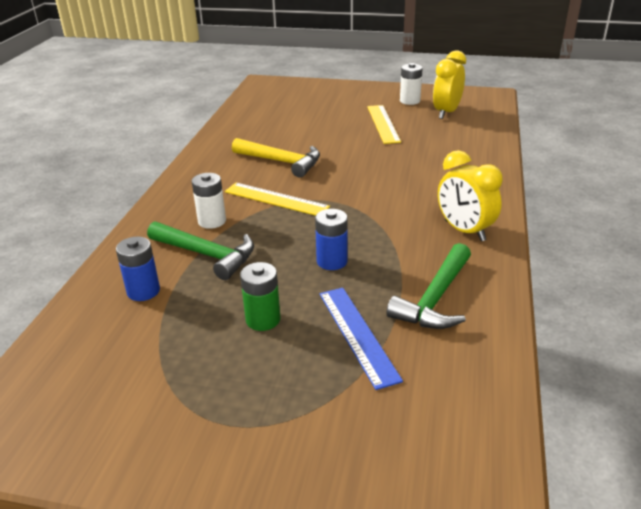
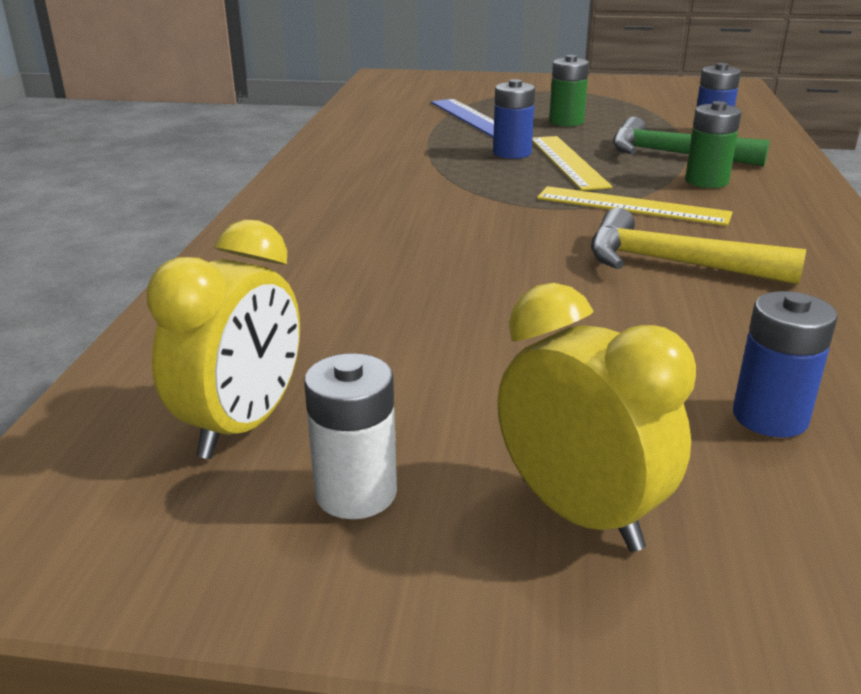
camera: 175 degrees right, 5 degrees down
white battery [192,173,226,229] -> green battery [685,101,741,188]
yellow ruler [367,105,401,144] -> yellow ruler moved to [532,136,613,191]
green hammer [386,243,471,329] -> none
yellow clock [438,150,503,241] -> yellow clock moved to [498,283,696,552]
none -> blue battery [733,291,838,437]

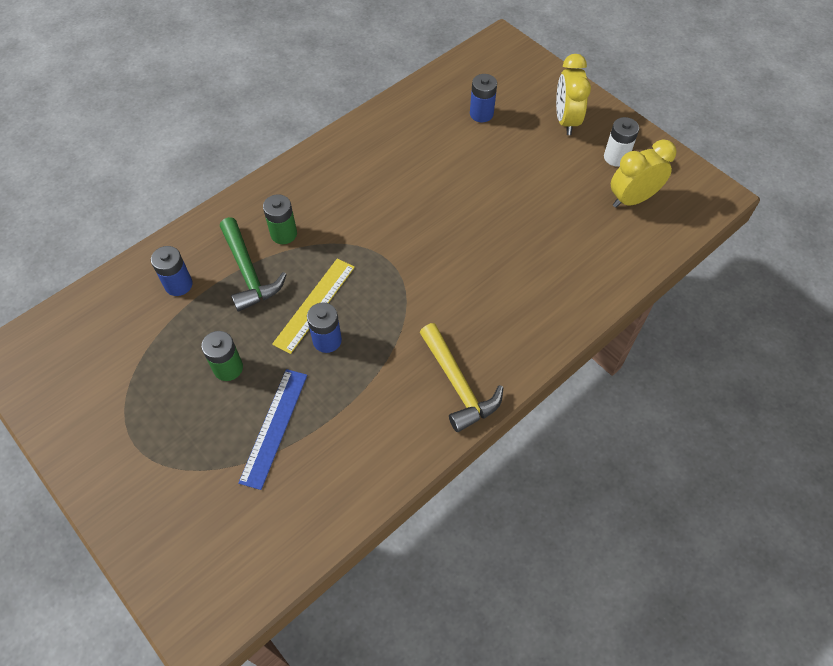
camera: 140 degrees left, 30 degrees up
yellow ruler [537,186,733,226] -> none
yellow hammer [591,208,806,285] -> yellow hammer moved to [420,323,504,432]

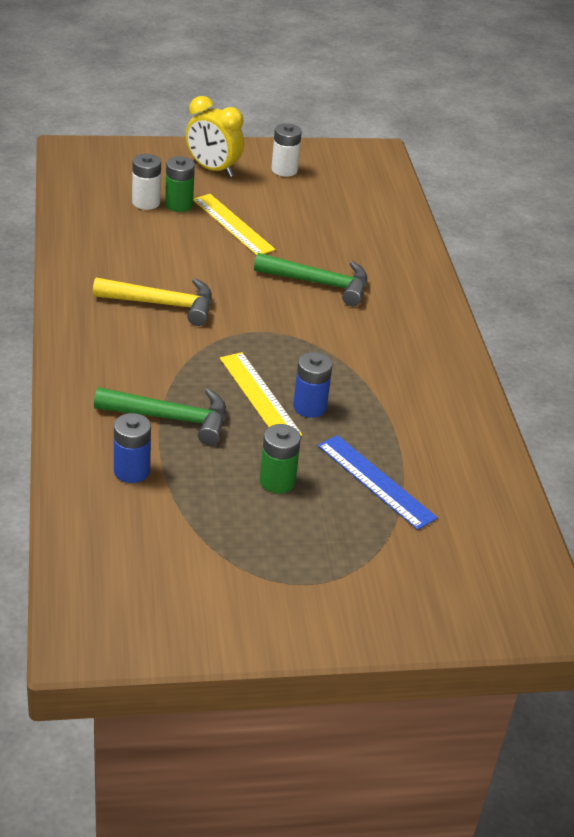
camera: 60 degrees left, 20 degrees down
green battery [263,194,297,244] -> green battery moved to [165,156,195,212]
yellow hammer [420,323,504,432] -> yellow hammer moved to [93,278,212,326]
blue battery [470,74,497,122] -> white battery [132,154,161,210]
yellow clock [611,140,677,208] -> none
none -> yellow ruler [193,194,276,256]
none -> green hammer [254,253,367,306]

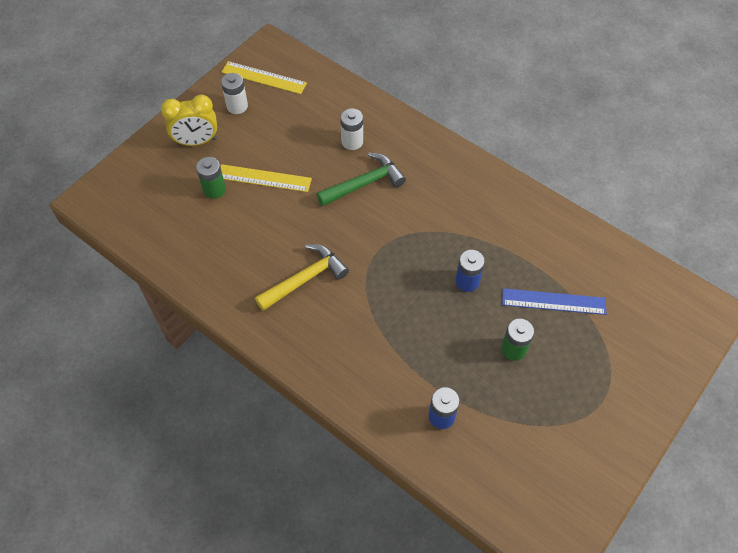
camera: 40 degrees left, 20 degrees up
green hammer [94,387,226,445] -> none
white battery [132,154,161,210] -> white battery moved to [340,108,363,150]
yellow ruler [220,352,302,436] -> yellow ruler moved to [221,61,307,94]

